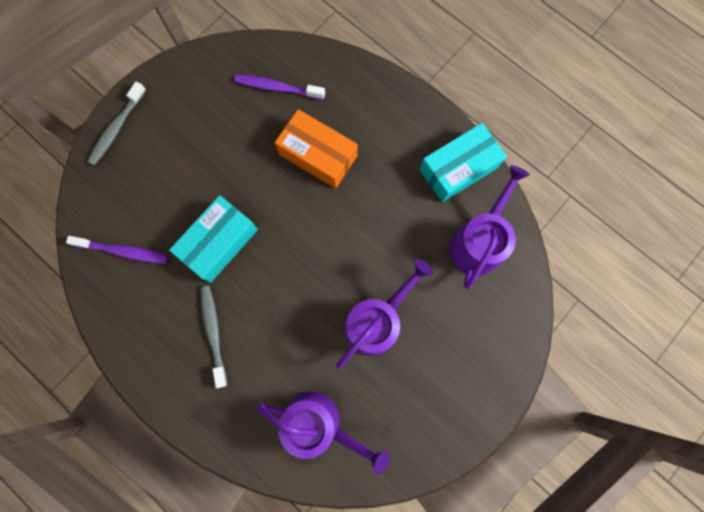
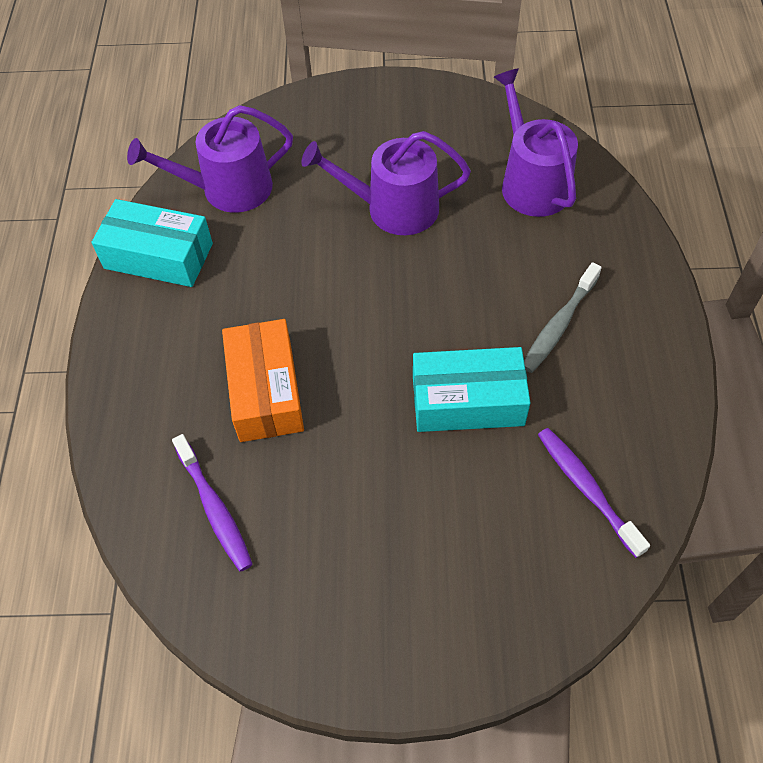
camera: 130 degrees left, 20 degrees down
grey toothbrush [87,81,146,166] -> none

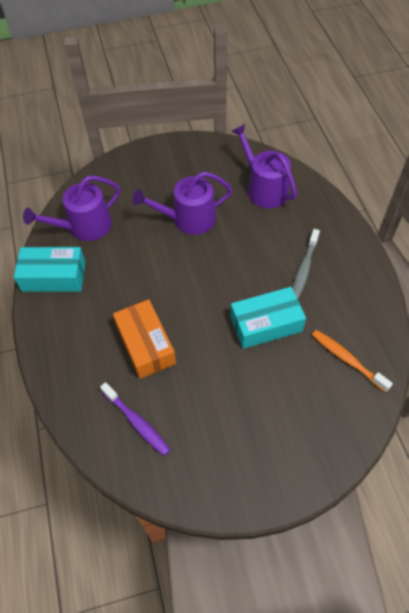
camera: 15 degrees left, 0 degrees up
purple toothbrush [538,428,650,558] -> orange toothbrush [312,330,393,392]

